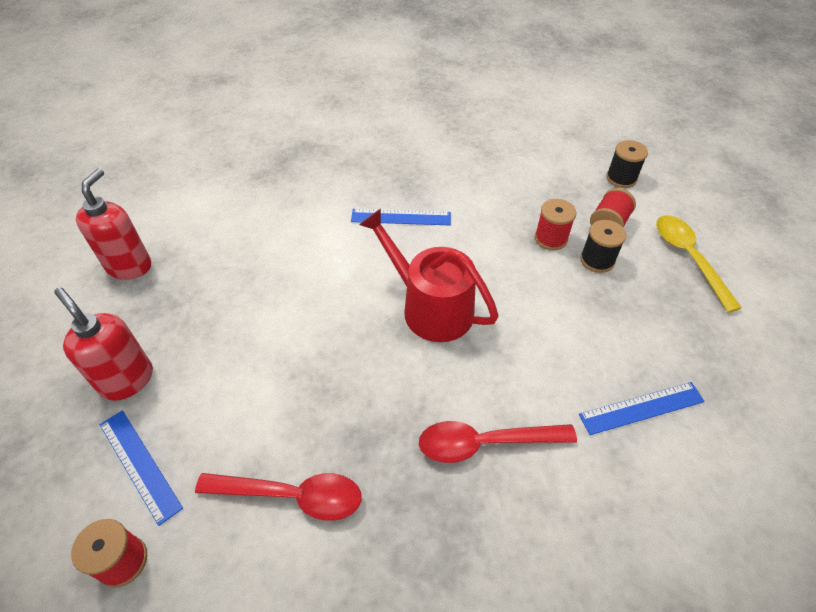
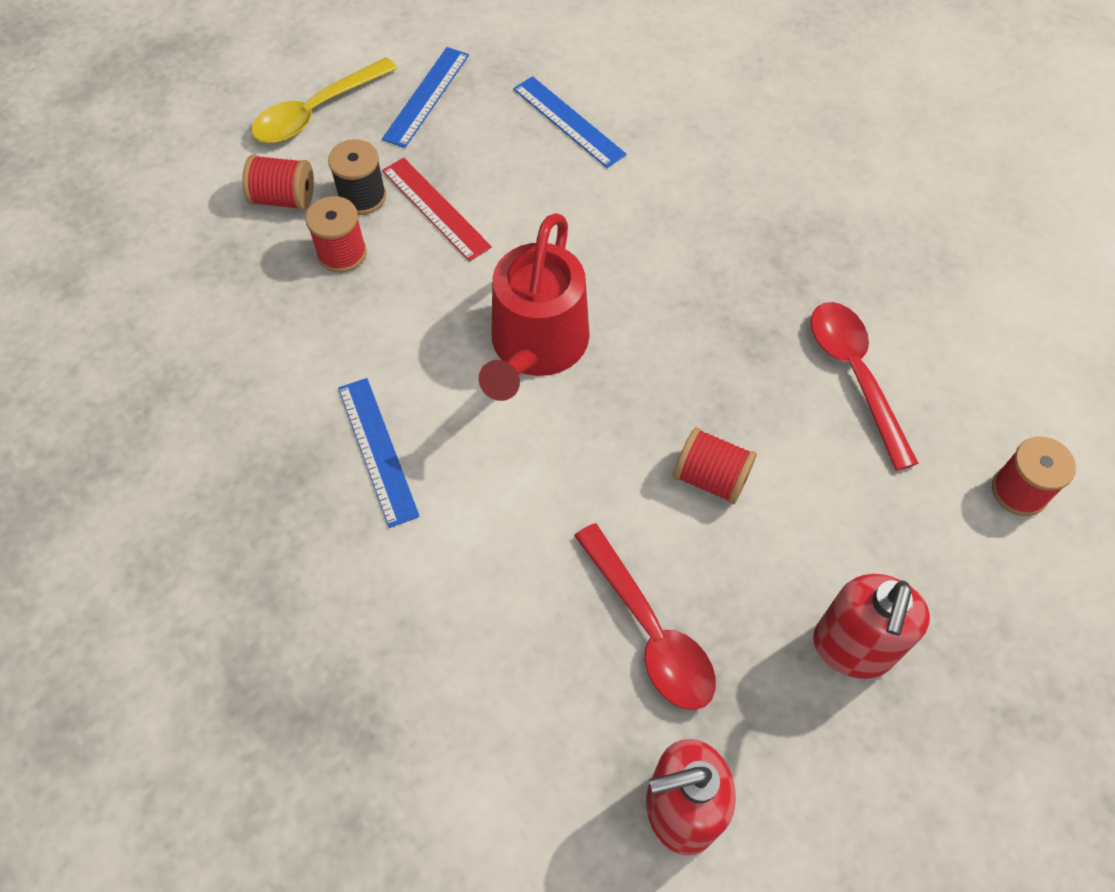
camera: 115 degrees left, 10 degrees up
blue ruler [100,410,183,526] -> blue ruler moved to [382,47,469,148]
red spoon [419,421,577,463] -> red spoon moved to [574,523,716,710]
black spool [606,140,648,188] -> none
none -> red ruler [382,158,492,261]
none -> red spool [673,427,757,504]

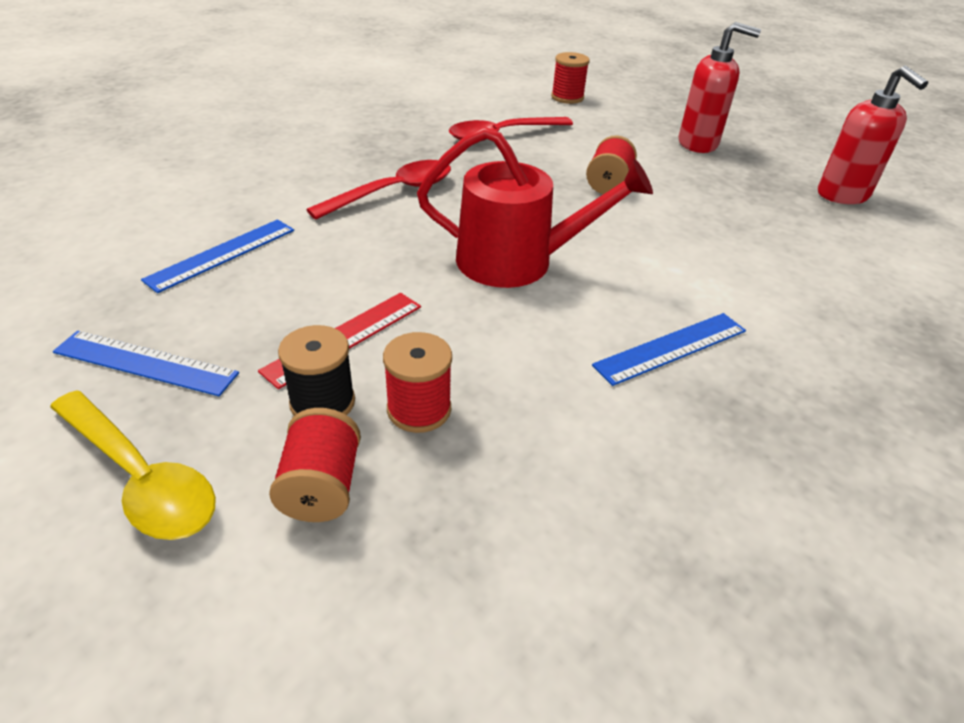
camera: 100 degrees left, 20 degrees down
red spoon [574,523,716,710] -> red spoon moved to [306,160,451,219]

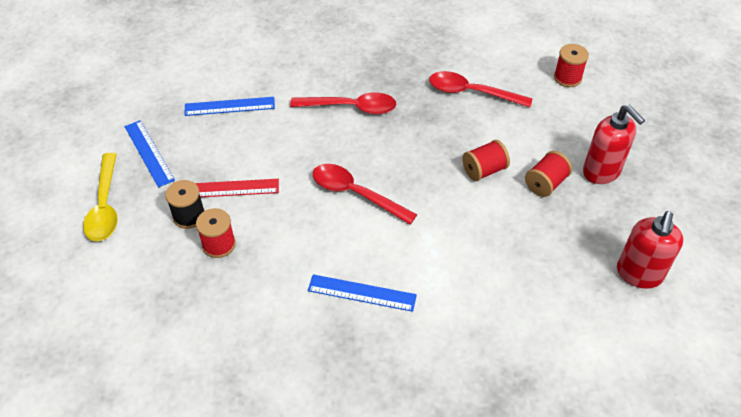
camera: 45 degrees right, 10 degrees up
red spool [269,408,361,522] -> red spool moved to [525,151,572,197]
red watering can [417,127,653,288] -> red spoon [313,164,417,225]

